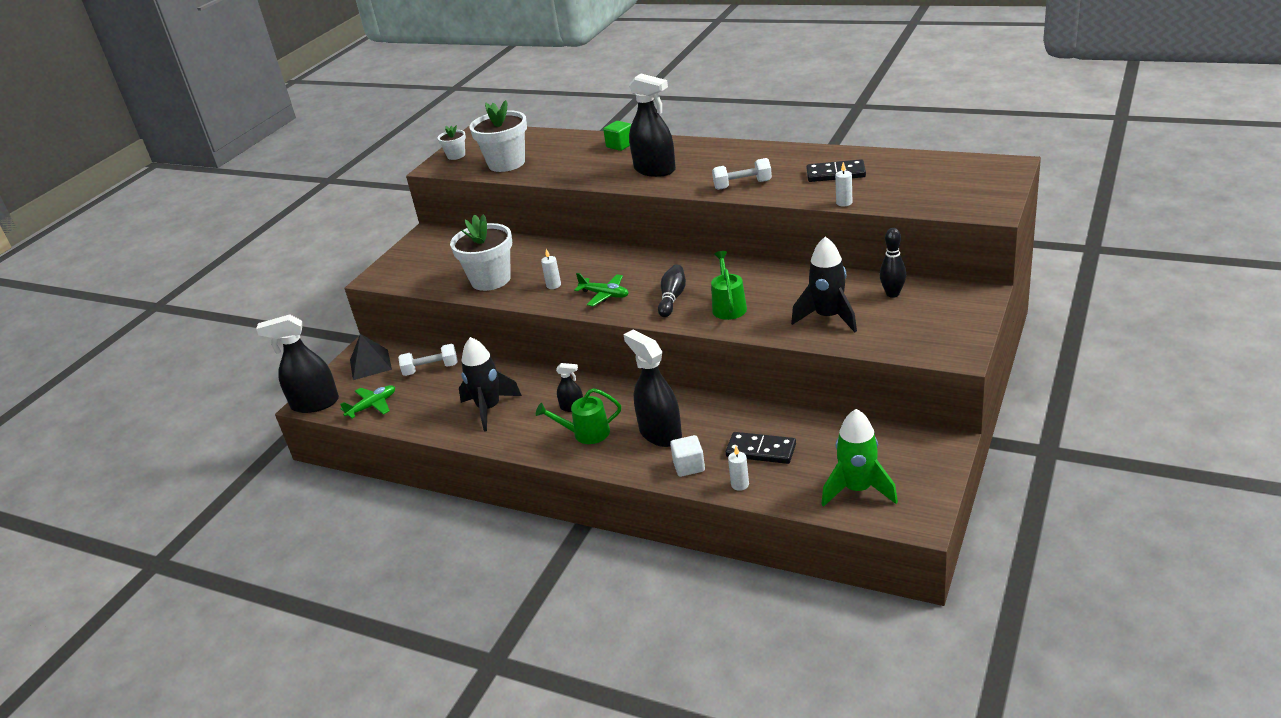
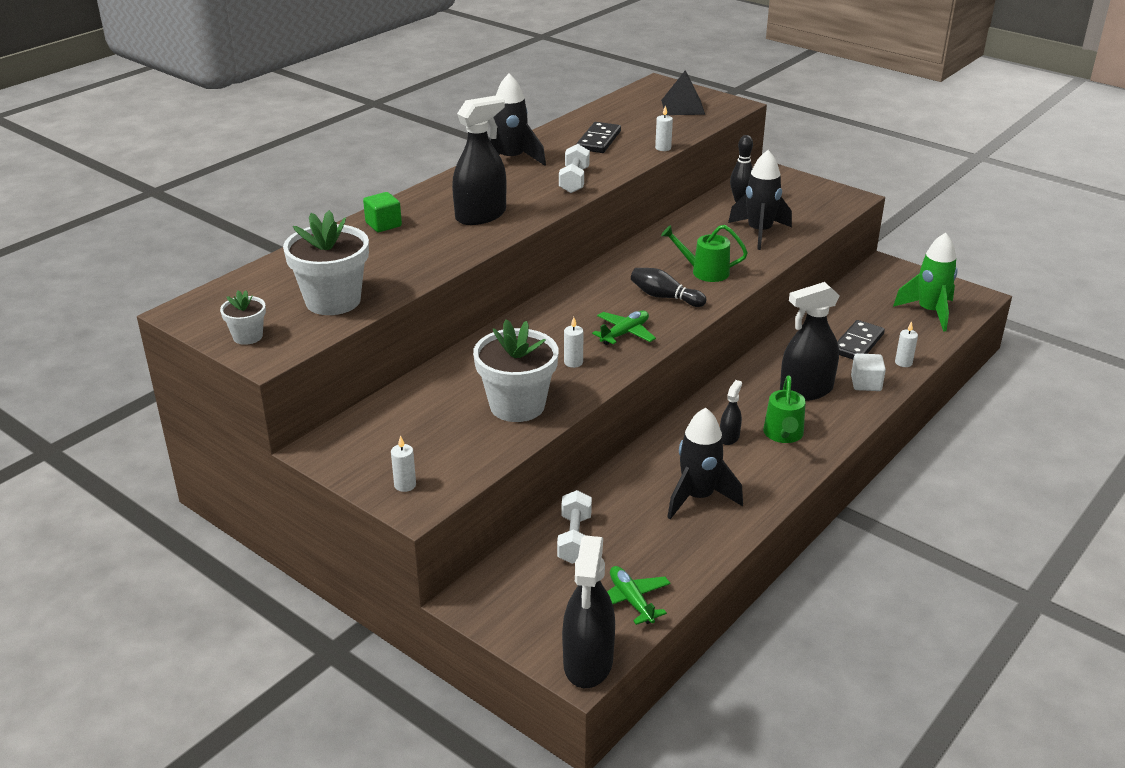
camera: 80 degrees left, 0 degrees up
black pyramid [350,334,392,380] -> black pyramid moved to [661,70,705,115]
none -> white candle [391,435,416,492]
none -> black rocket [489,73,546,166]

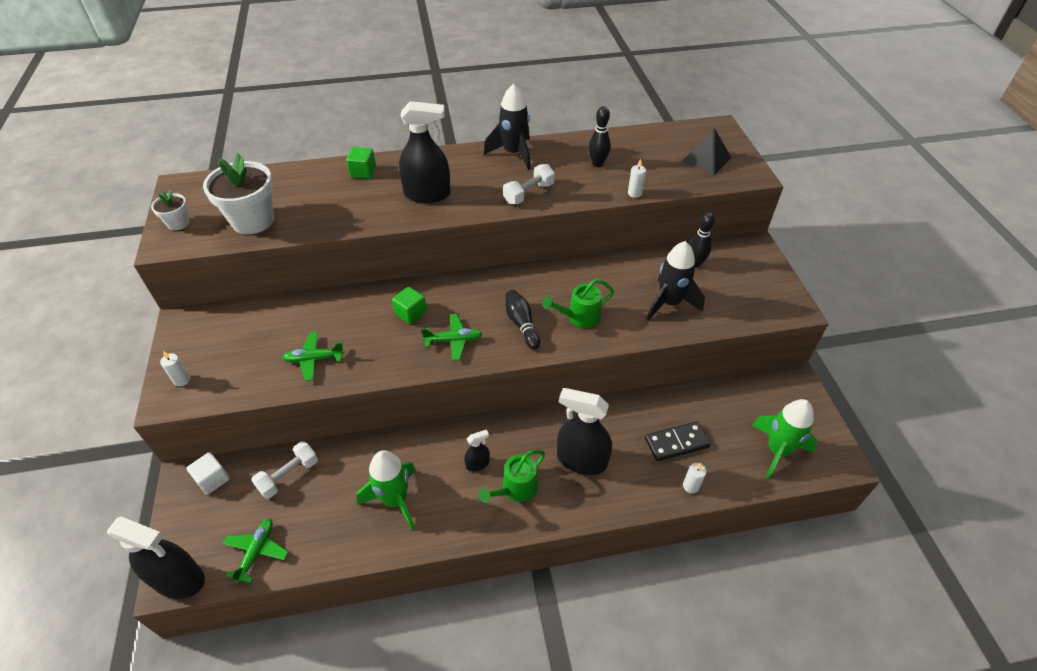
camera: 40 degrees right, 15 degrees up
white flower pot [473,319,559,422] -> green plane [282,332,345,381]
black spray bottle [562,535,615,688] -> black spray bottle turned 120 degrees counterclockwise [107,517,205,599]
white candle [564,317,584,368] -> none
black domino [577,122,621,153] -> black bowling pin [588,106,611,167]
green watering can [661,225,748,282] -> green watering can turned 75 degrees counterclockwise [543,279,614,328]
black rocket [667,408,743,519] -> green rocket [357,450,416,530]
white cube [851,353,886,391] -> white cube moved to [187,452,230,495]
none -> green cube [392,287,427,324]

